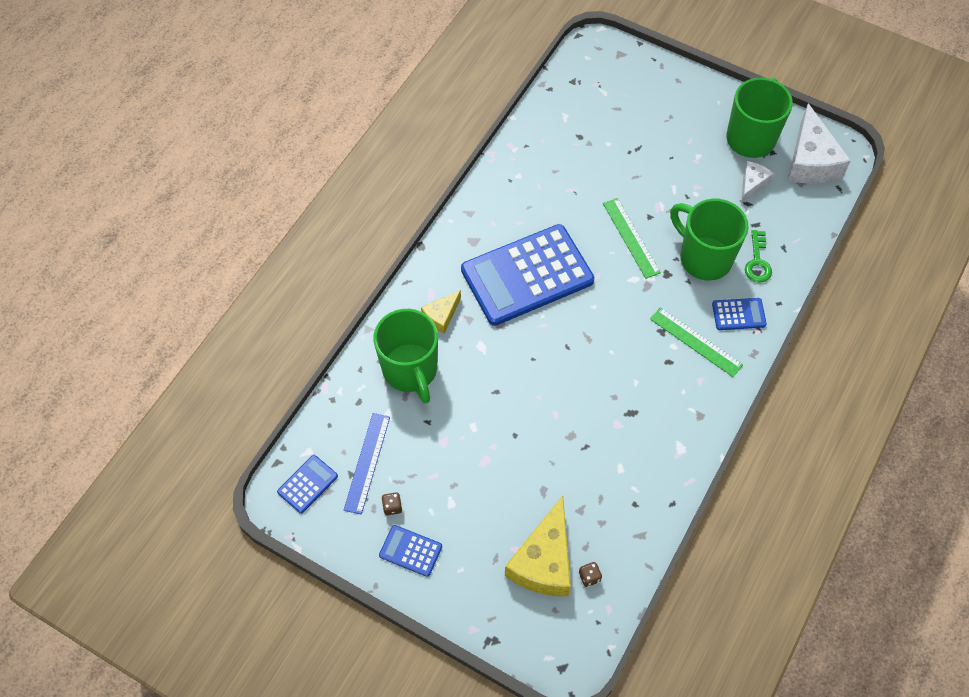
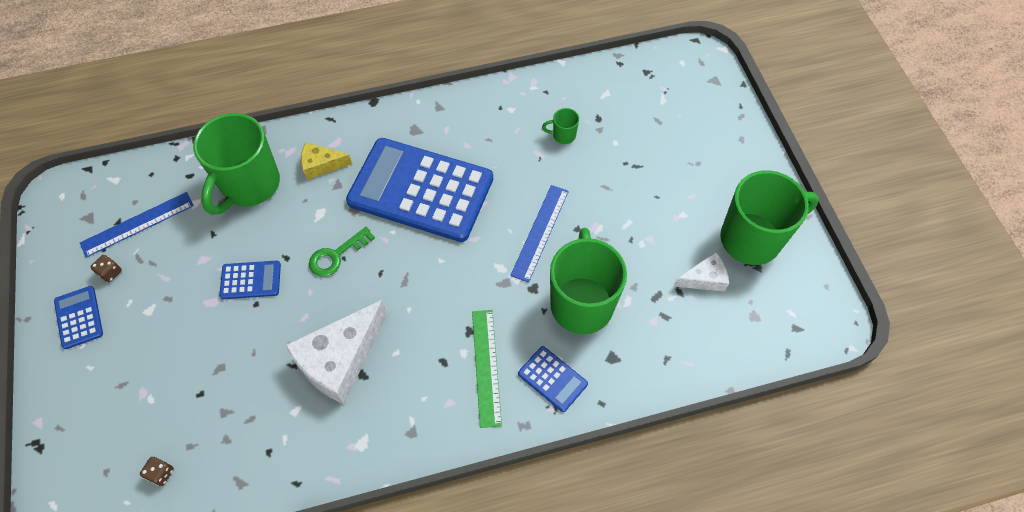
camera: 45 degrees right, 0 degrees up
blue calculator [277,455,338,514] -> blue calculator moved to [219,261,281,299]
yellow cheese [505,496,571,596] -> none
green ruler [603,198,661,279] -> blue ruler [510,185,569,283]
green key [745,230,772,283] -> green key moved to [309,226,375,277]
white cheese [788,103,851,184] -> white cheese moved to [285,300,387,404]
none -> green mug [542,108,579,144]

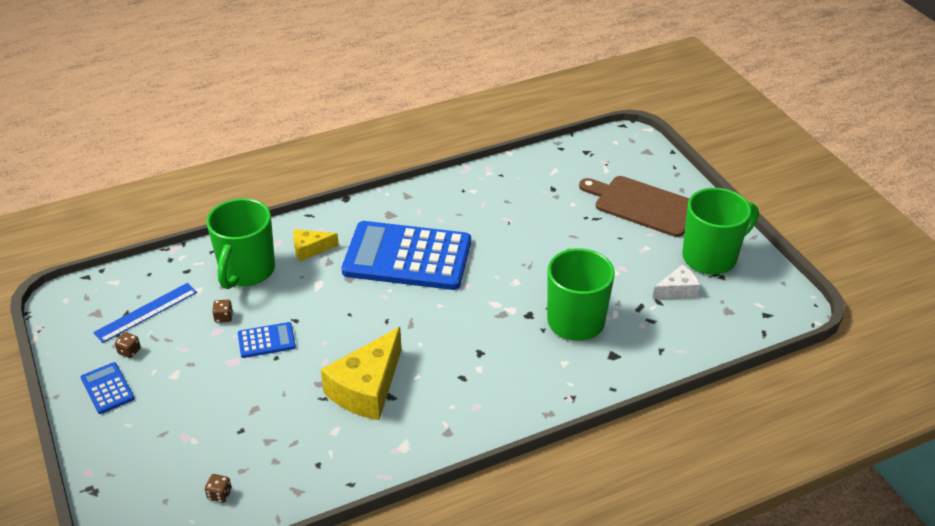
camera: 10 degrees left, 20 degrees down
white cheese [285,300,387,404] -> yellow cheese [321,327,401,420]
green key [309,226,375,277] -> none
green ruler [472,310,502,428] -> none
blue ruler [510,185,569,283] -> none
blue calculator [518,346,588,412] -> none
green mug [542,108,579,144] -> none
none -> brown dice [212,300,233,323]
none -> brown cutting board [579,176,690,237]

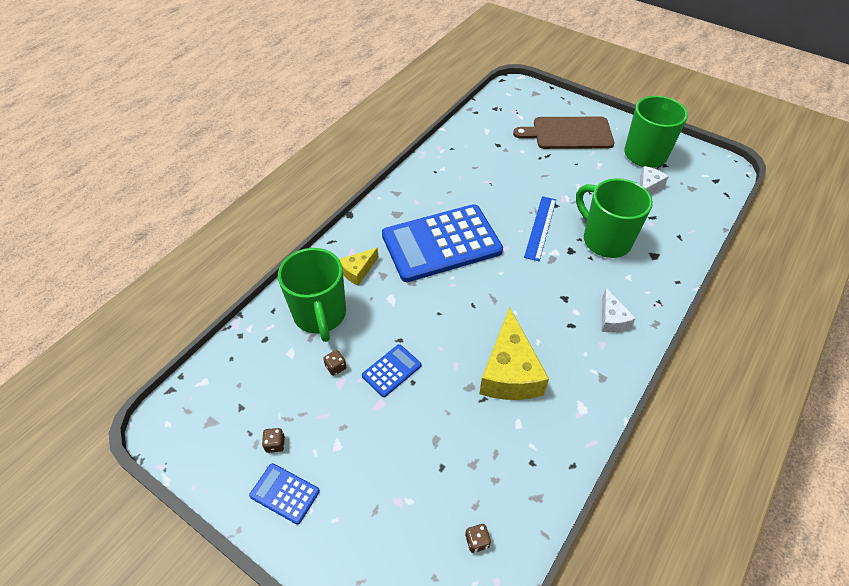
camera: 30 degrees left, 10 degrees up
blue ruler [93,283,197,343] -> blue ruler moved to [524,196,556,261]
none -> white cheese [601,288,636,332]

